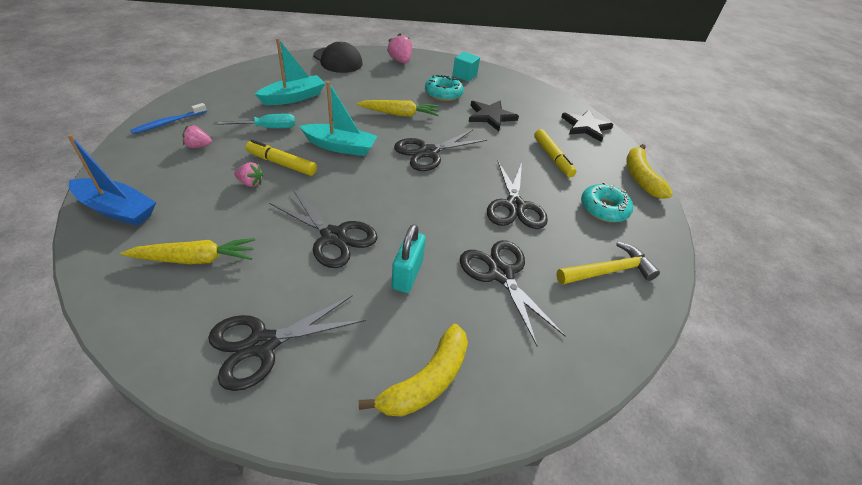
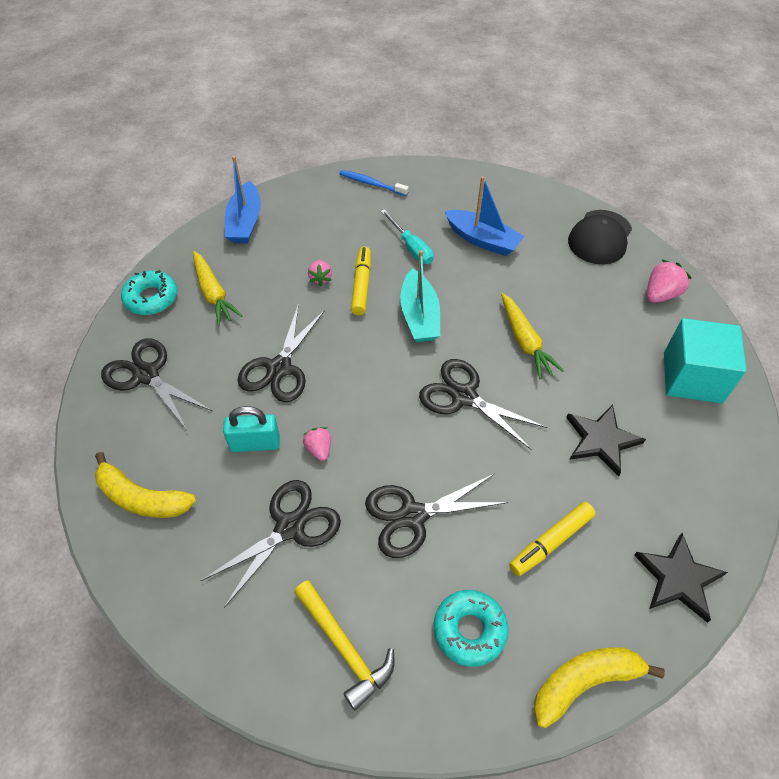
camera: 75 degrees right, 10 degrees up
pink strawberry [183,125,212,148] -> pink strawberry moved to [303,427,331,461]
turquoise boat [255,38,325,105] -> blue boat [445,176,524,256]
turquoise donut [425,75,464,101] -> turquoise donut moved to [121,270,178,315]
turquoise cube [452,52,480,82] -> turquoise cube [664,318,746,403], size x1.80

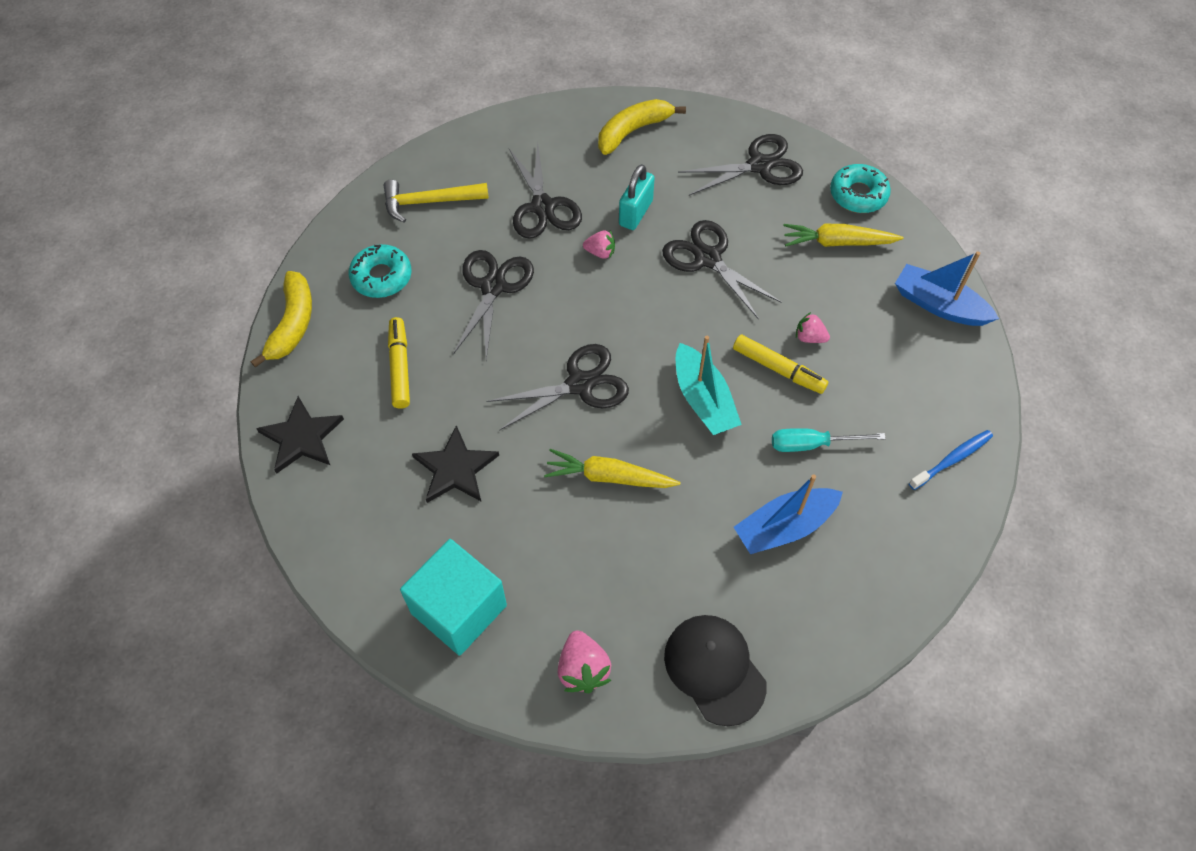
camera: 120 degrees right, 5 degrees up
turquoise boat [400,250,440,342] -> turquoise boat turned 135 degrees counterclockwise [676,336,742,435]

